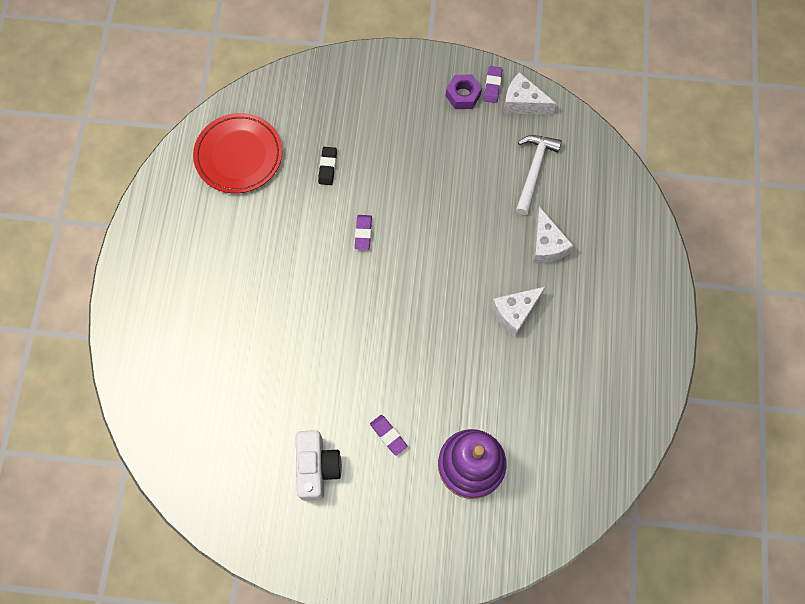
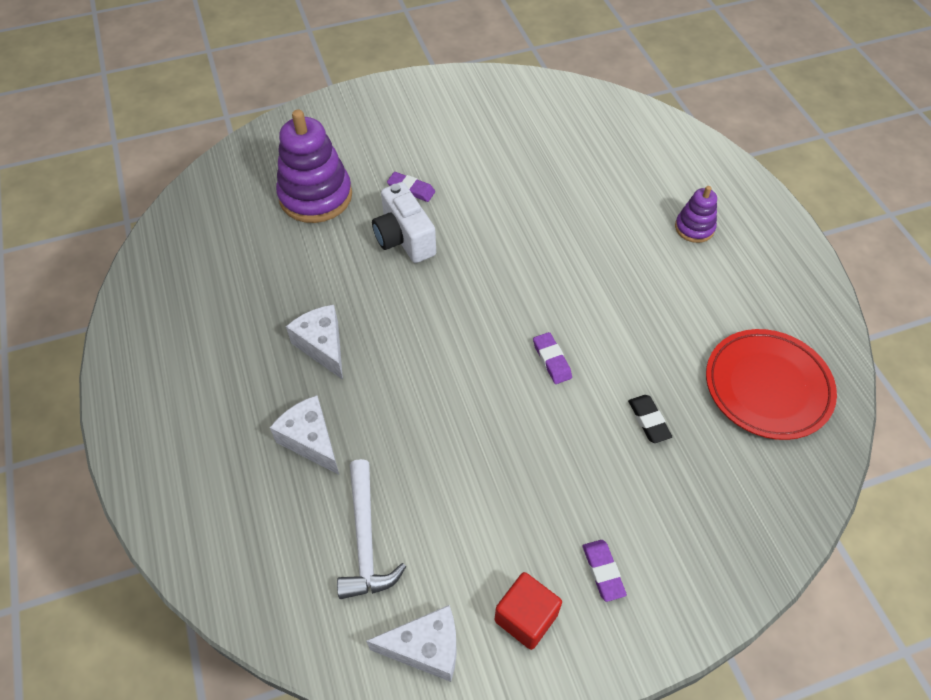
camera: 155 degrees right, 15 degrees down
white camera [296,430,342,501] -> white camera moved to [372,182,436,263]
purple nut [446,74,482,109] -> red cube [495,572,562,650]
purple eraser [484,66,502,103] -> purple eraser moved to [583,540,627,602]
white cheese [491,286,546,337] -> white cheese turned 60 degrees counterclockwise [286,305,343,380]
none -> purple stacking toy [675,186,717,243]

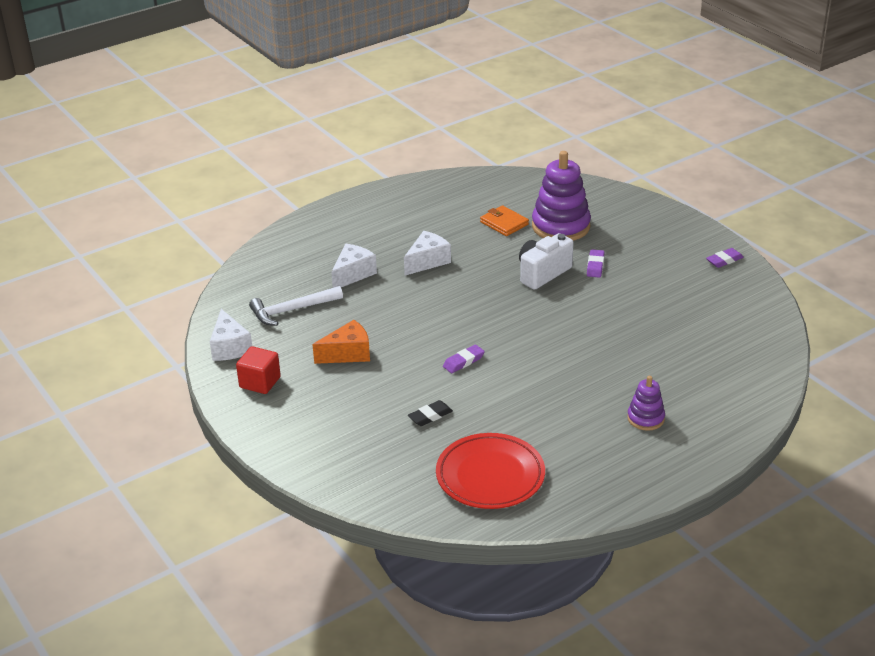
camera: 75 degrees right, 20 degrees down
purple eraser [583,540,627,602] -> purple eraser moved to [706,248,744,268]
none -> orange cheese [312,320,370,364]
none -> orange wallet [480,205,529,236]

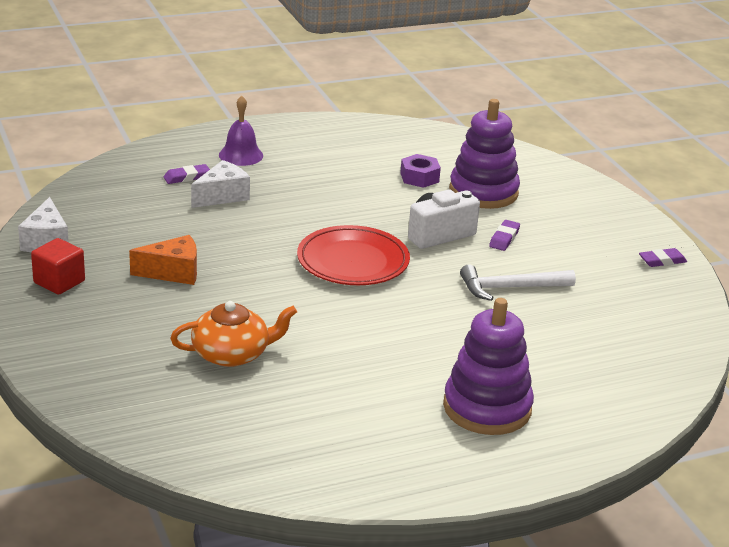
camera: 10 degrees right, 5 degrees down
white hammer [249,286,343,326] -> white hammer moved to [460,264,576,301]
white cheese [404,231,451,275] -> none
black eraser [408,400,453,426] -> orange teapot [170,301,297,367]
red plate [436,433,545,509] -> red plate moved to [297,225,410,285]
purple eraser [443,345,485,373] -> purple eraser moved to [163,164,210,184]
orange wallet [480,205,529,236] -> purple nut [400,154,441,188]
purple stacking toy [627,376,665,431] -> purple stacking toy [443,298,534,435], size x1.91
none -> purple bell [219,96,263,166]

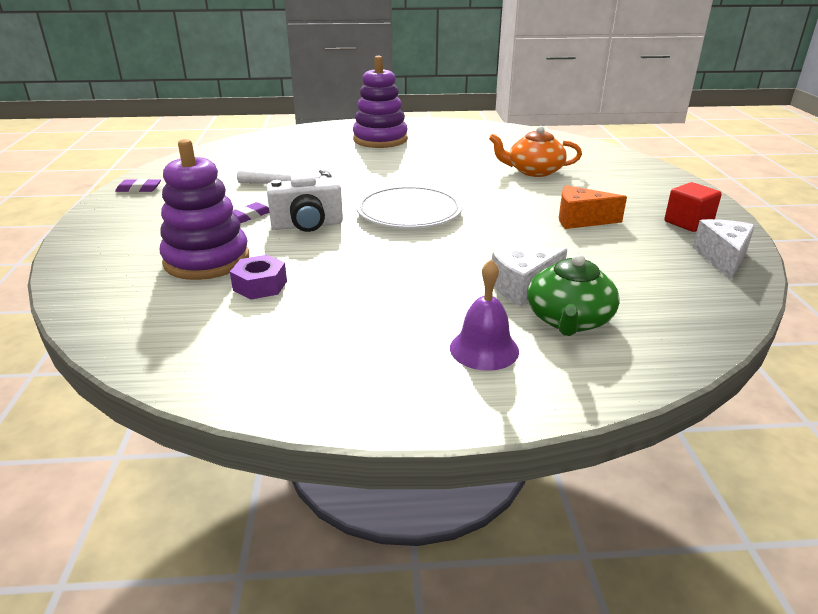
camera: 160 degrees left, 0 degrees up
purple eraser [163,164,210,184] -> green teapot [527,254,620,336]
red plate [297,225,410,285] -> white plate [356,185,463,228]

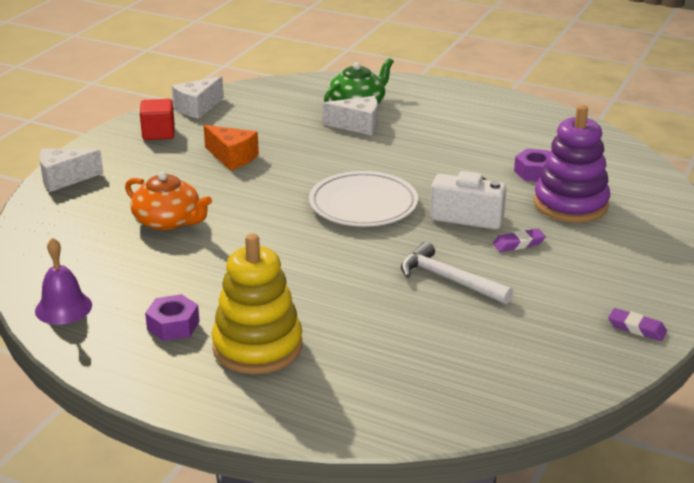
camera: 150 degrees left, 0 degrees up
purple stacking toy [353,56,408,148] -> yellow stacking toy [212,233,303,374]
purple bell [450,259,519,371] -> purple bell moved to [35,238,92,325]
none -> white cheese [39,148,103,192]
none -> purple nut [145,294,200,341]

